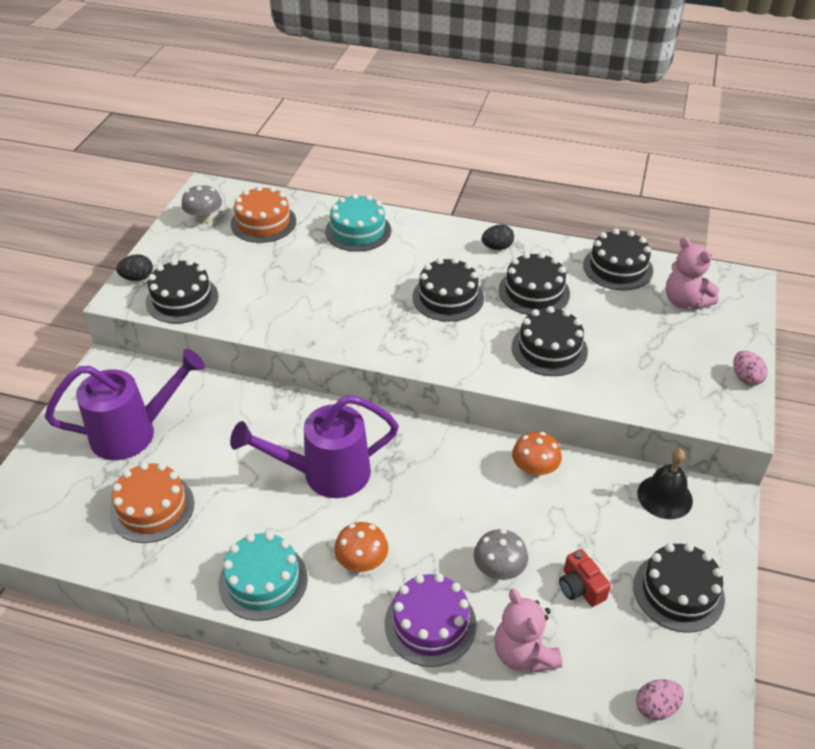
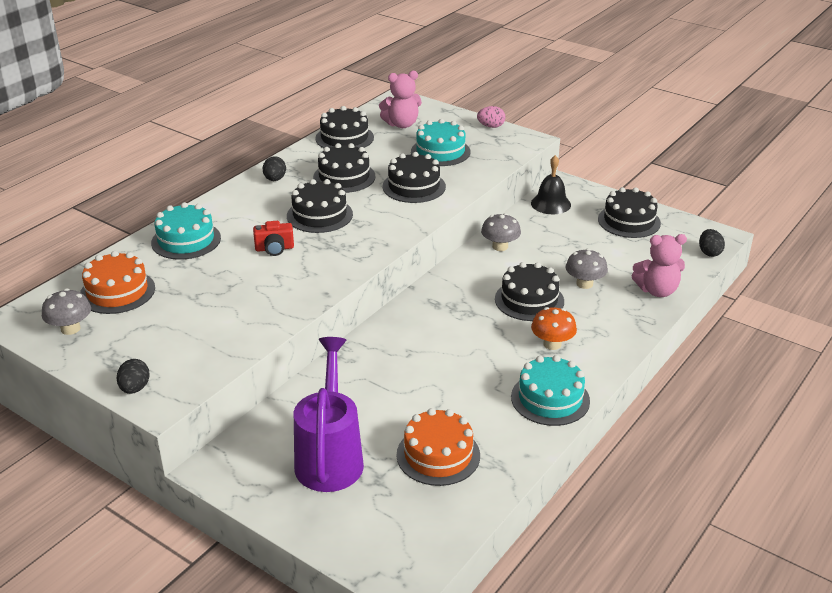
camera: 70 degrees left, 10 degrees down
black cake [146,259,218,323] -> black cake moved to [495,262,564,321]
purple watering can [230,395,399,498] -> none
purple cake [385,573,477,667] -> none
orange mushroom [512,432,562,477] -> grey mushroom [481,213,521,251]
red camera [559,549,611,607] -> red camera moved to [253,221,294,256]
pink egg [636,679,684,721] -> black egg [699,229,725,257]
none -> turquoise cake [411,119,471,166]

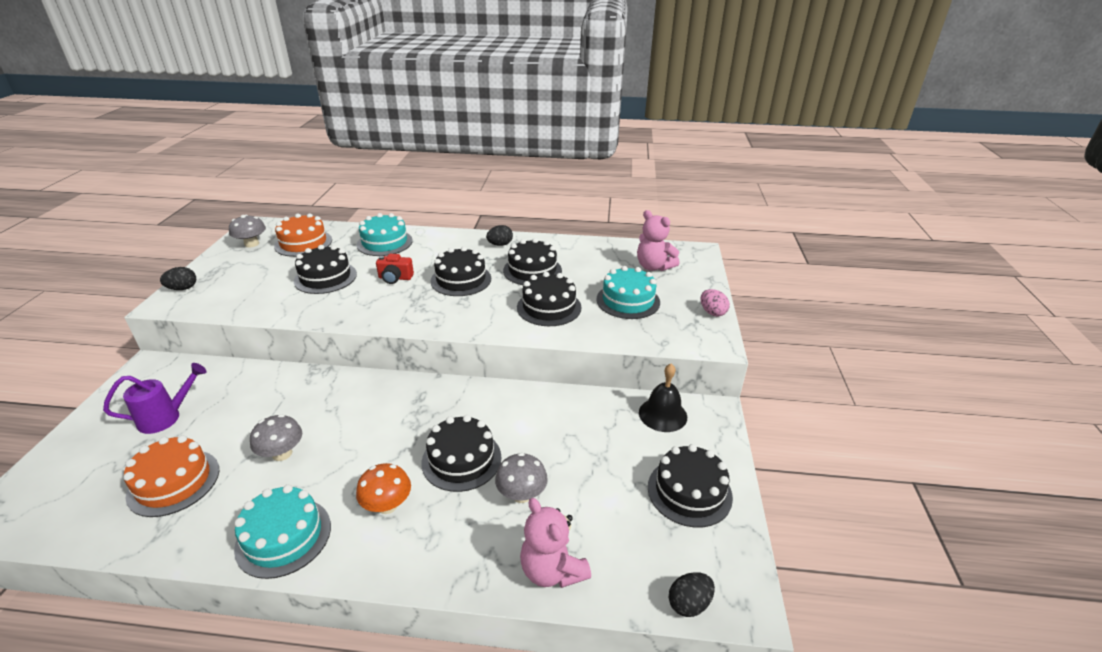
camera: 60 degrees right, 0 degrees up
red camera [253,221,294,256] -> red camera turned 45 degrees counterclockwise [376,254,414,284]
purple watering can [294,337,364,492] -> purple watering can [103,363,207,434], size x0.62
black cake [315,106,374,148] -> black cake moved to [294,245,357,294]
grey mushroom [481,213,521,251] -> grey mushroom moved to [250,414,302,461]

